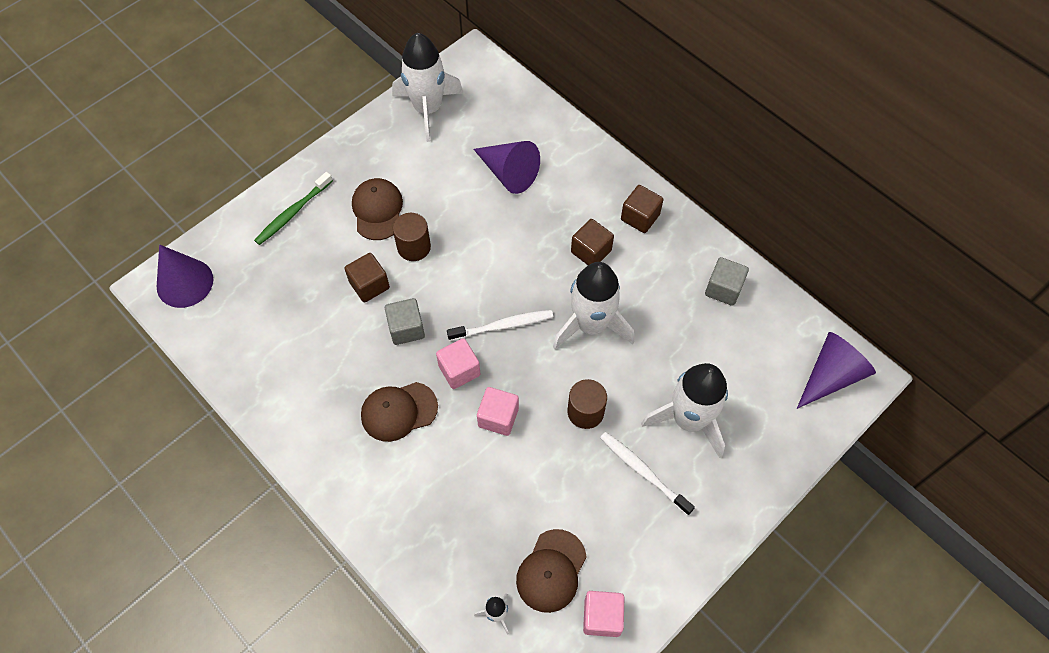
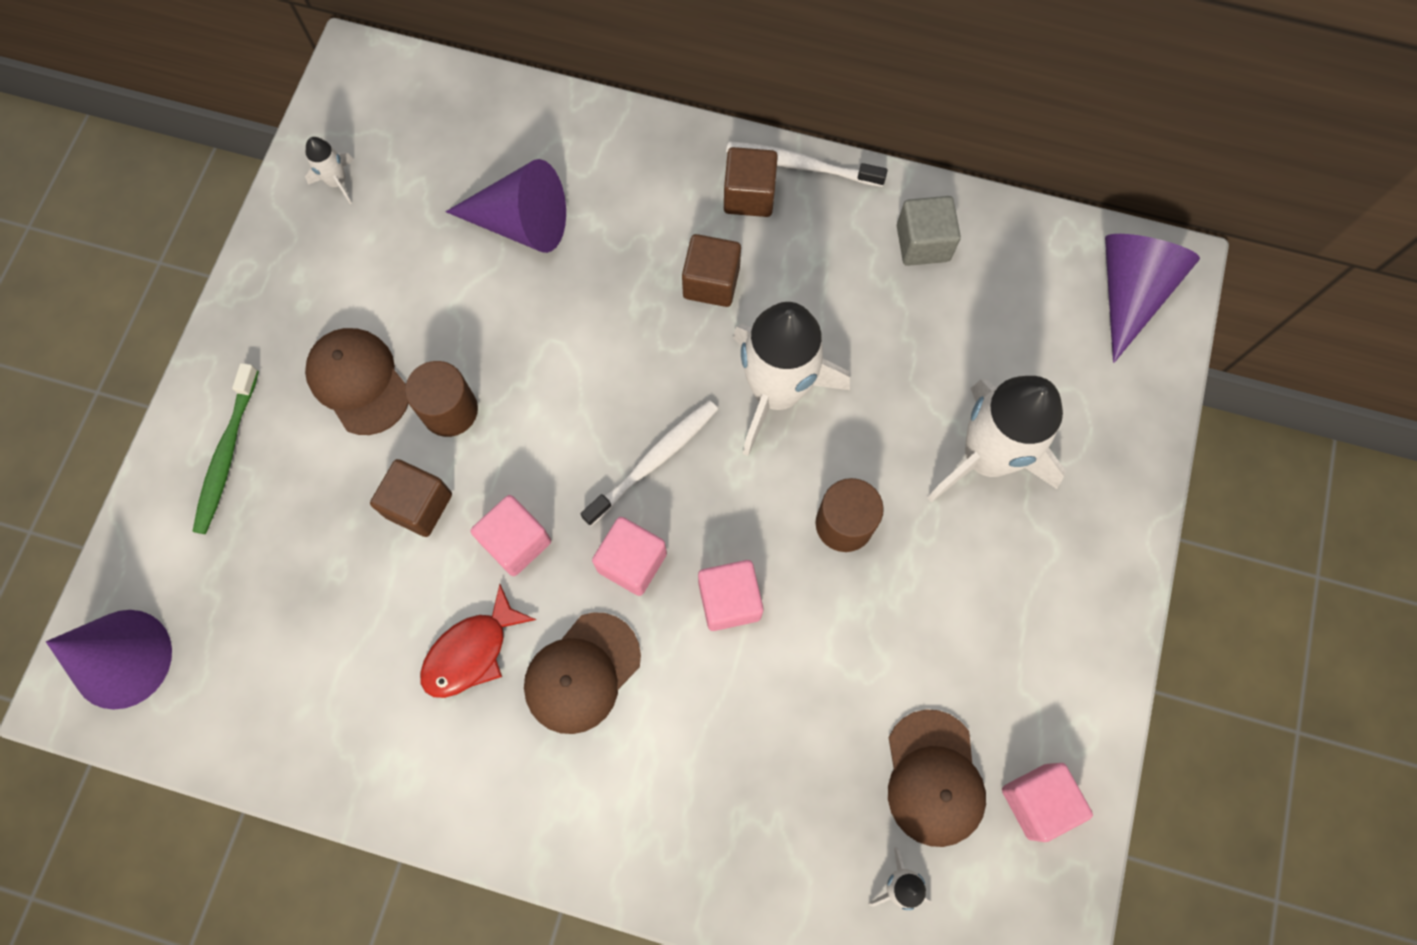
camera: 30 degrees left, 10 degrees up
grey cube [385,298,425,345] -> pink cube [471,495,551,576]
white rocket [392,33,463,142] -> white rocket [305,137,354,204], size x0.42
white toothbrush [600,432,695,516] -> white toothbrush moved to [726,141,888,187]
none -> red fish [420,584,536,698]

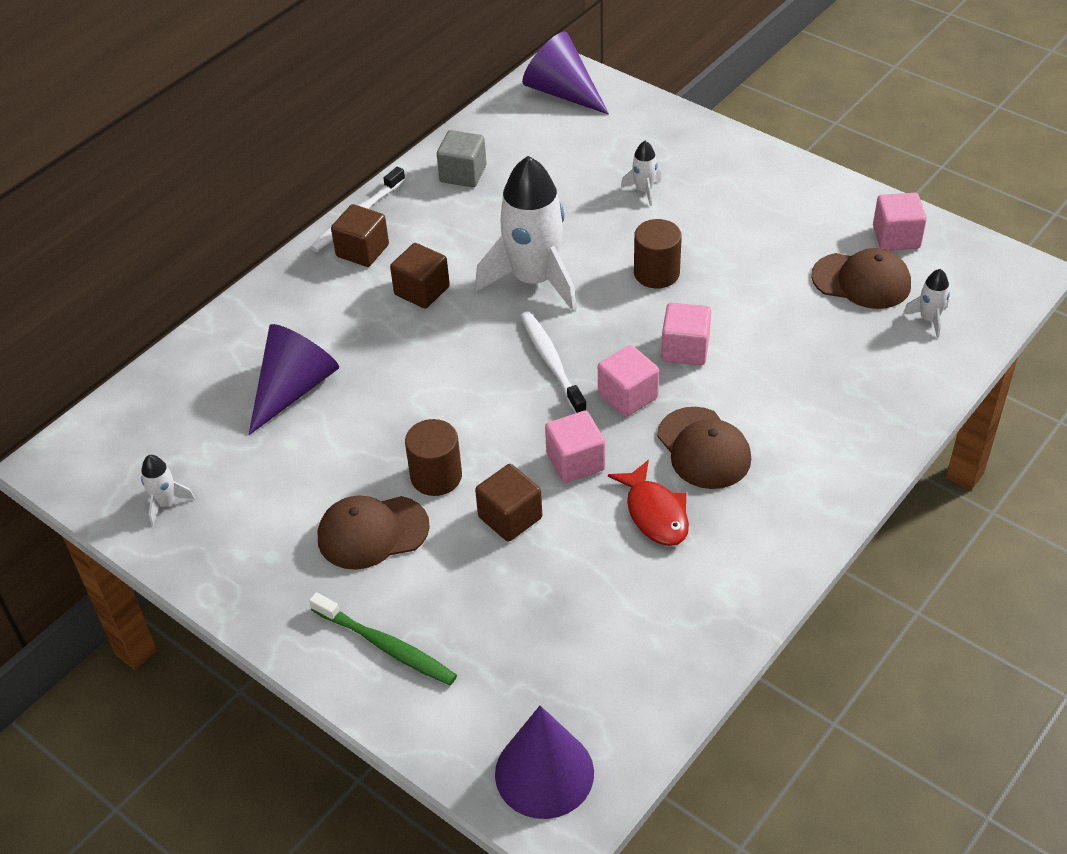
camera: 65 degrees left, 25 degrees down
white rocket [927,376,1066,502] -> white rocket [621,141,661,206], size x0.42

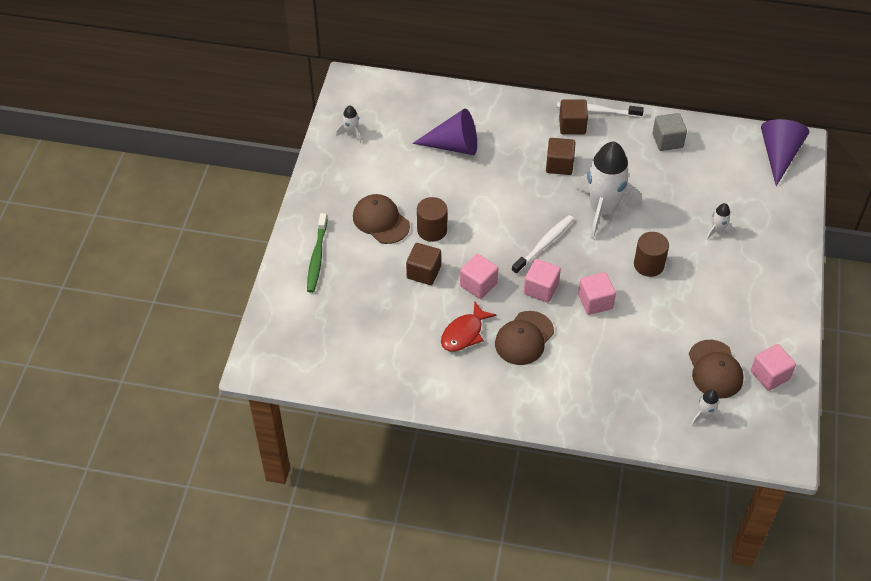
camera: 60 degrees right, 5 degrees up
purple cone [495,705,594,819] -> none

